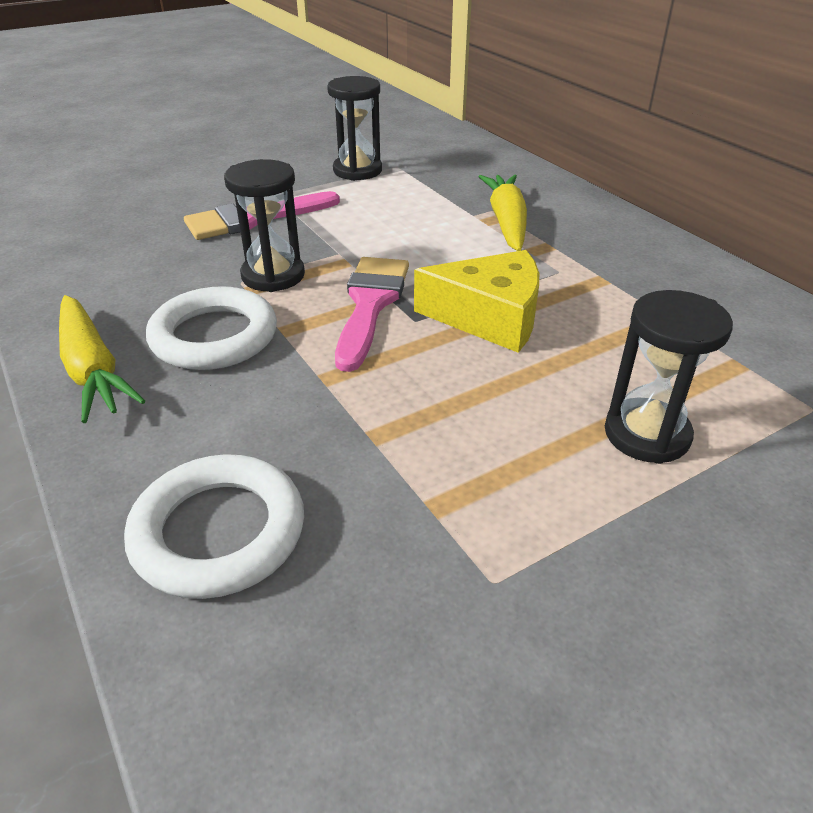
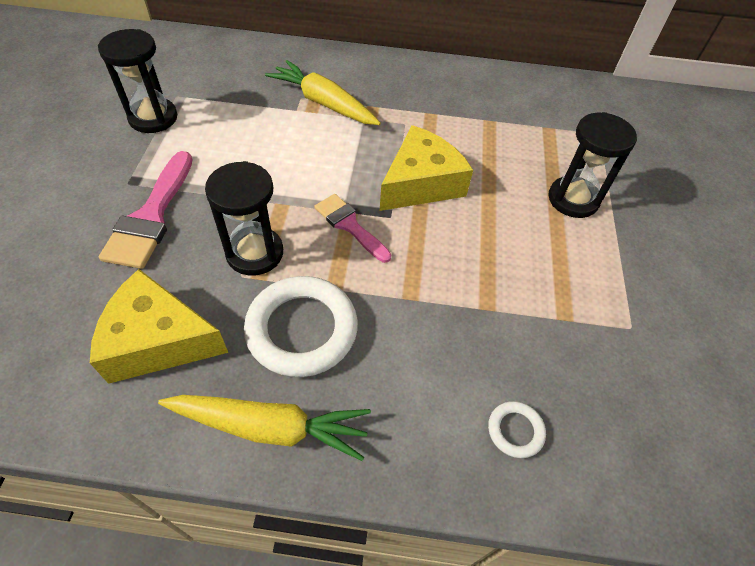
camera: 55 degrees left, 15 degrees up
white ring [124,454,304,599] -> white ring [488,401,546,458], size x0.47
pink brush [335,257,409,372] -> pink brush [314,194,391,263], size x0.64
none -> yellow cheese [90,269,228,384]

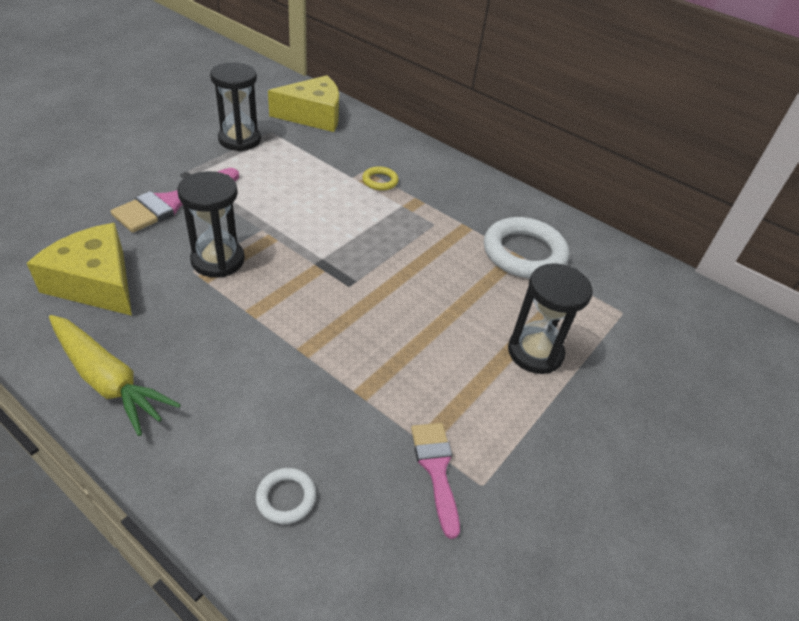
camera: 30 degrees right, 10 degrees down
white ring [244,276,358,377] -> white ring moved to [484,217,569,278]
yellow carrot [265,60,381,125] -> yellow ring [362,166,399,191]
pink brush [314,194,391,263] -> pink brush moved to [411,423,460,539]
yellow cheese [380,125,473,211] -> yellow cheese moved to [268,75,339,132]

